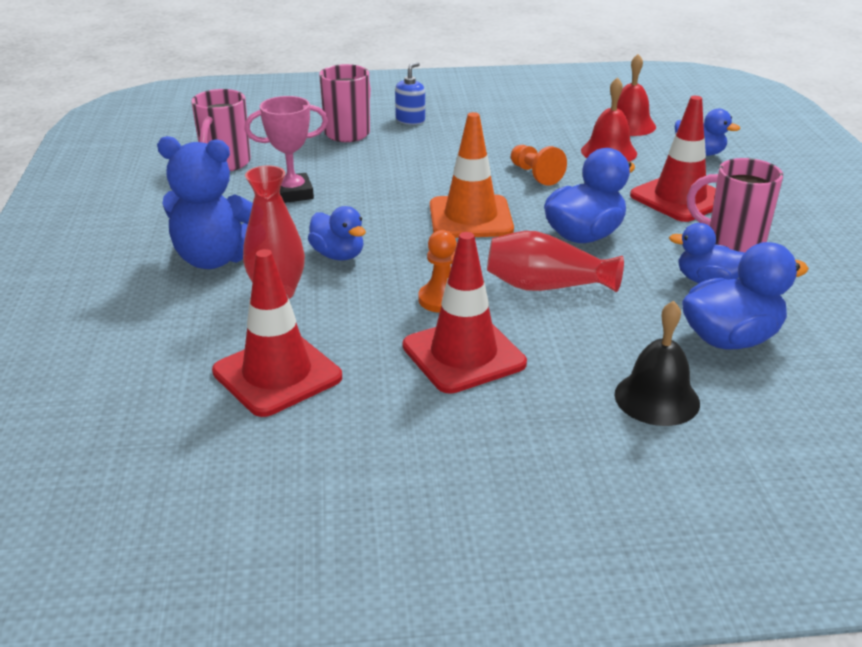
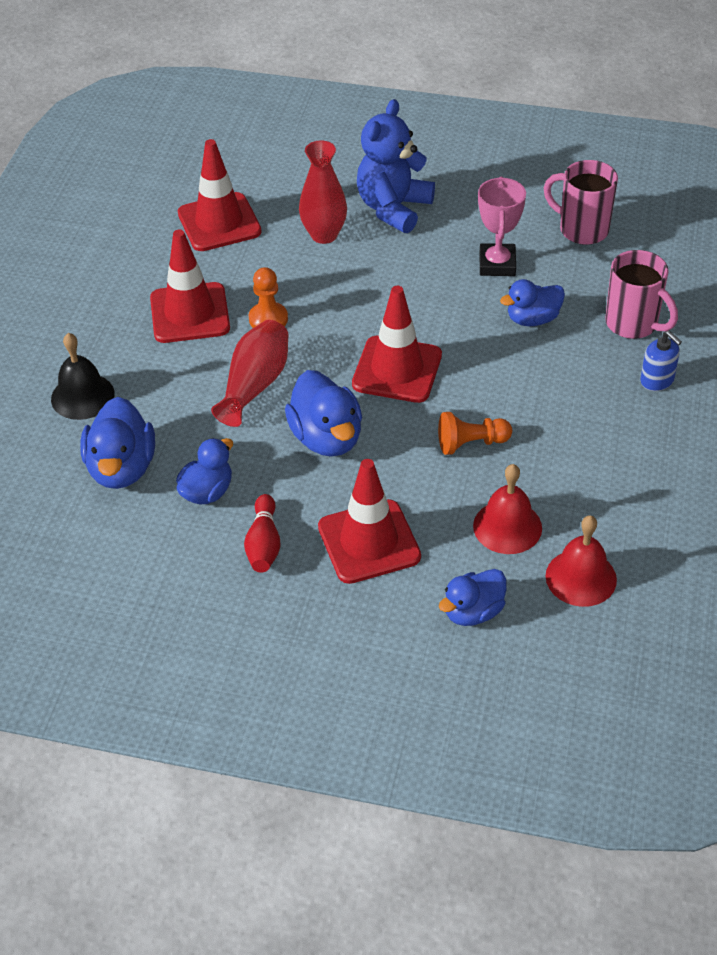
camera: 110 degrees right, 15 degrees up
blue duck [308,206,366,261] -> blue duck moved to [500,279,565,326]
orange traffic cone [430,112,514,238] -> red traffic cone [352,286,442,403]
pink mug [687,158,783,252] -> red bowling pin [244,494,281,573]

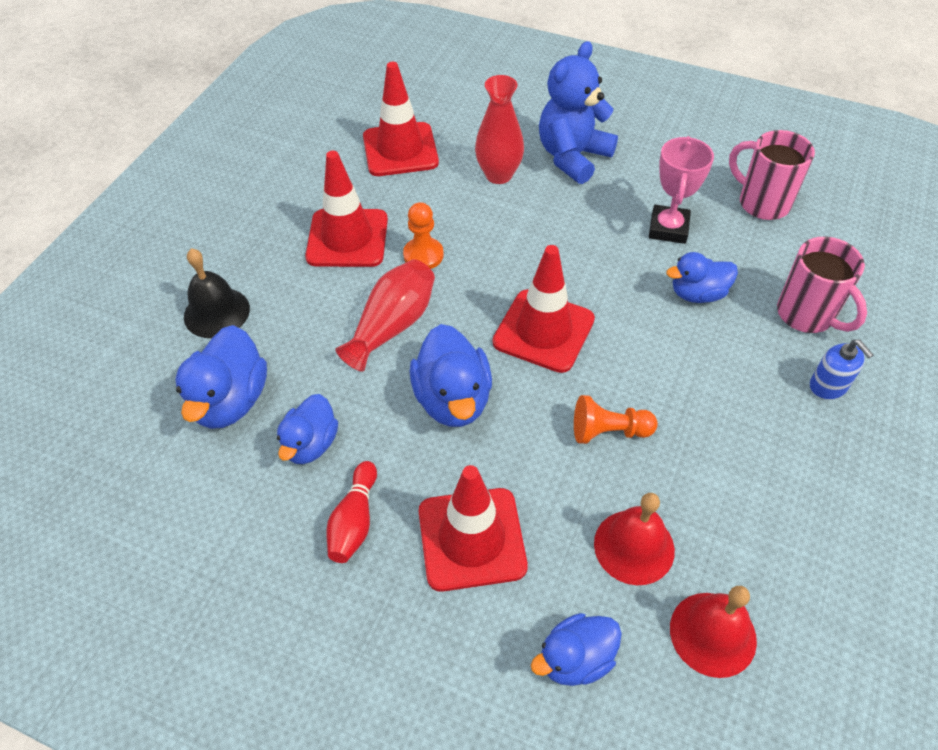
camera: 10 degrees right, 5 degrees up
blue duck [176,438,233,505] -> blue duck turned 150 degrees clockwise [277,394,338,464]

